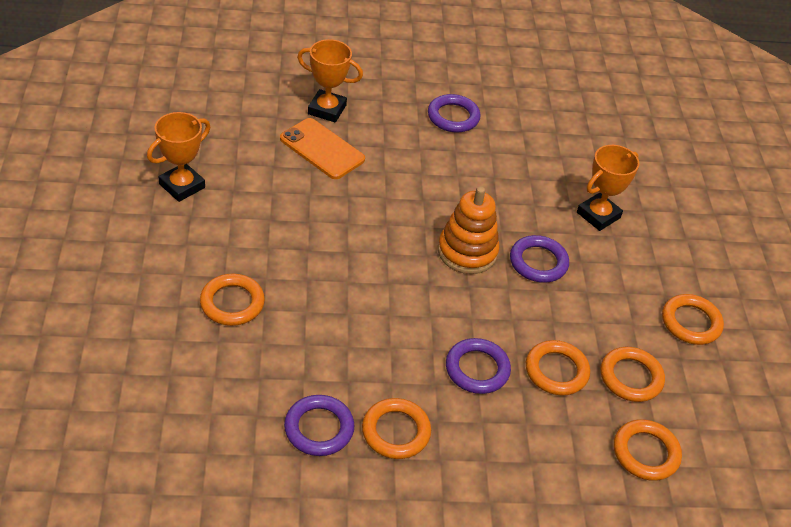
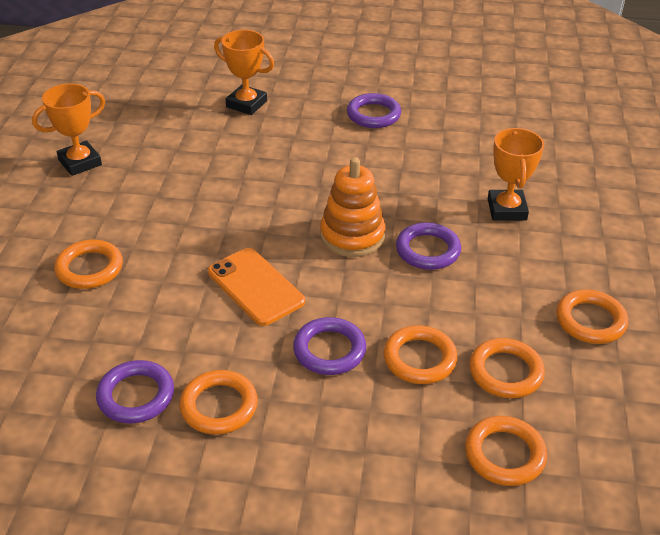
camera: 15 degrees right, 5 degrees down
orange phone [280,118,365,179] -> orange phone moved to [208,248,305,326]
orange trophy [577,145,639,231] -> orange trophy turned 60 degrees counterclockwise [488,128,544,221]

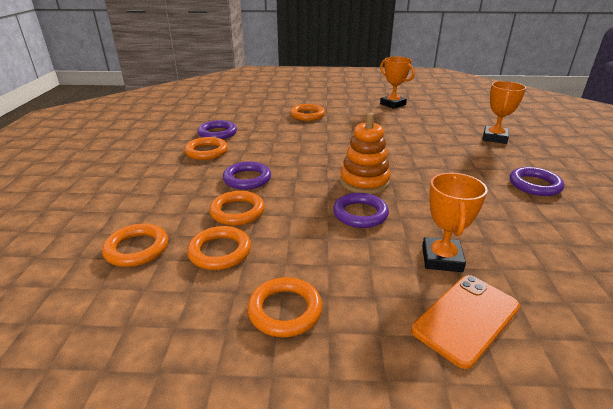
camera: 85 degrees right, 10 degrees down
orange phone [208,248,305,326] -> orange phone moved to [411,275,520,369]
orange trophy [488,128,544,221] -> orange trophy turned 75 degrees counterclockwise [422,173,488,272]

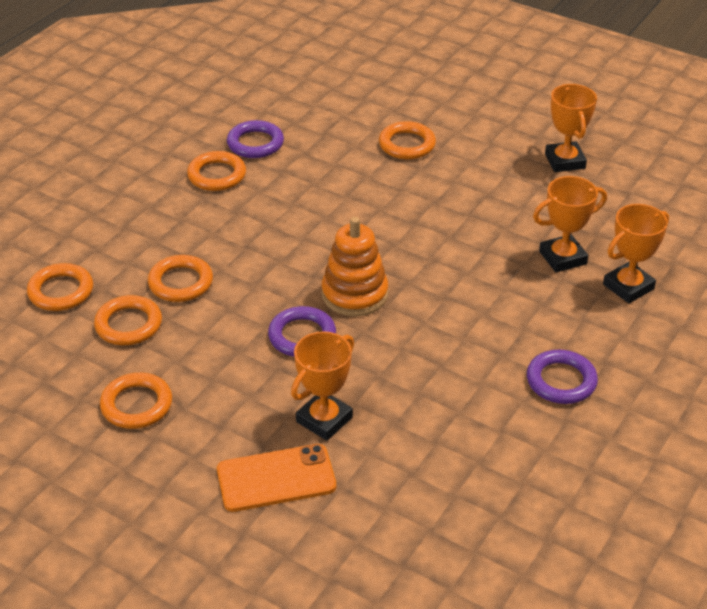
camera: 30 degrees right, 10 degrees up
purple ring [223,161,271,190] -> none
none -> orange trophy [533,176,607,273]

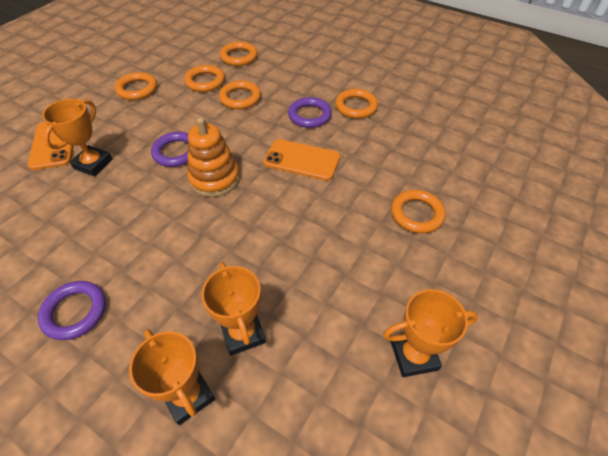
camera: 90 degrees right, 10 degrees up
purple ring [227,120,284,158] -> purple ring moved to [288,97,332,128]
orange trophy [291,331,354,441] -> orange trophy turned 75 degrees clockwise [42,99,113,176]
none -> orange phone [263,139,340,181]

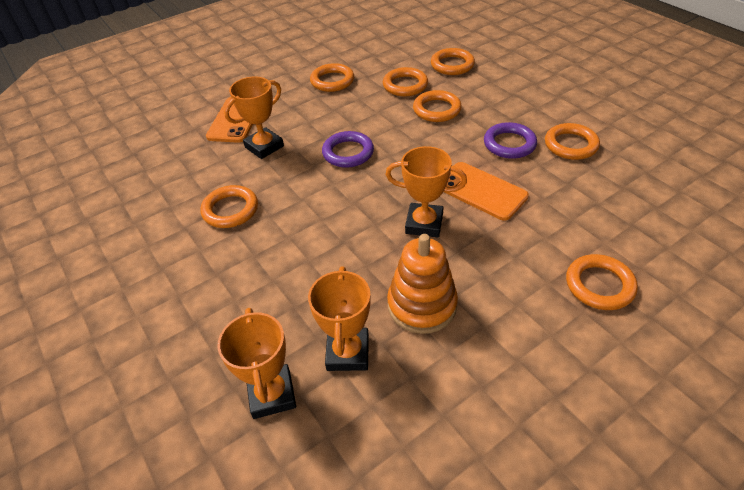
camera: 25 degrees right, 5 degrees down
purple ring [38,281,106,340] -> none
orange stacking toy [187,117,240,197] -> orange stacking toy moved to [387,234,458,334]
orange trophy [383,289,478,377] -> orange trophy moved to [385,146,467,237]
none -> orange ring [200,185,258,228]

